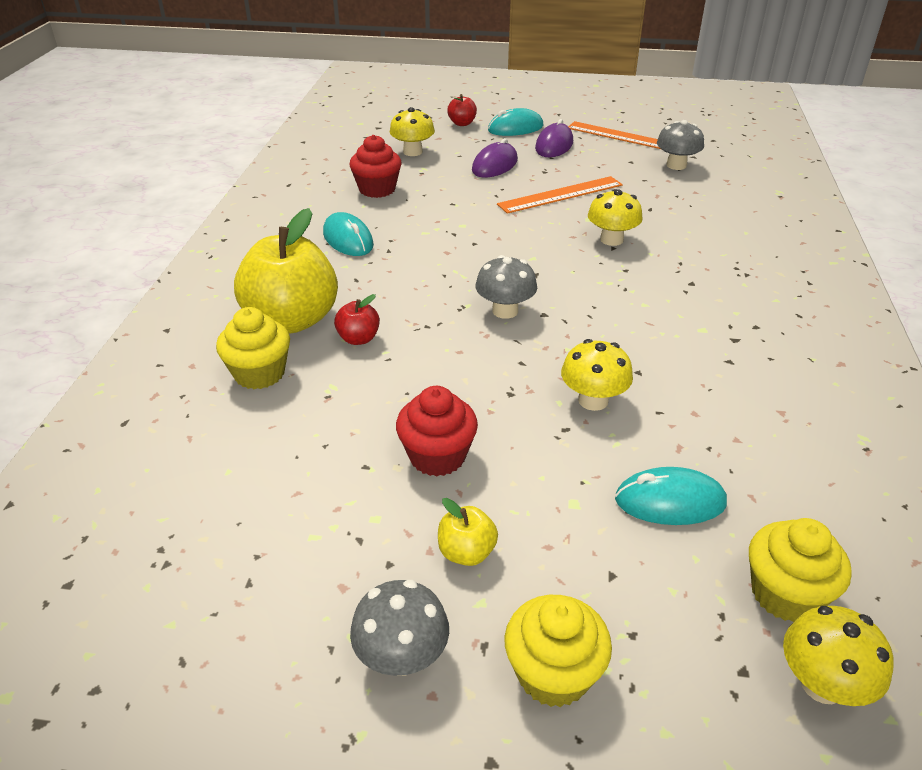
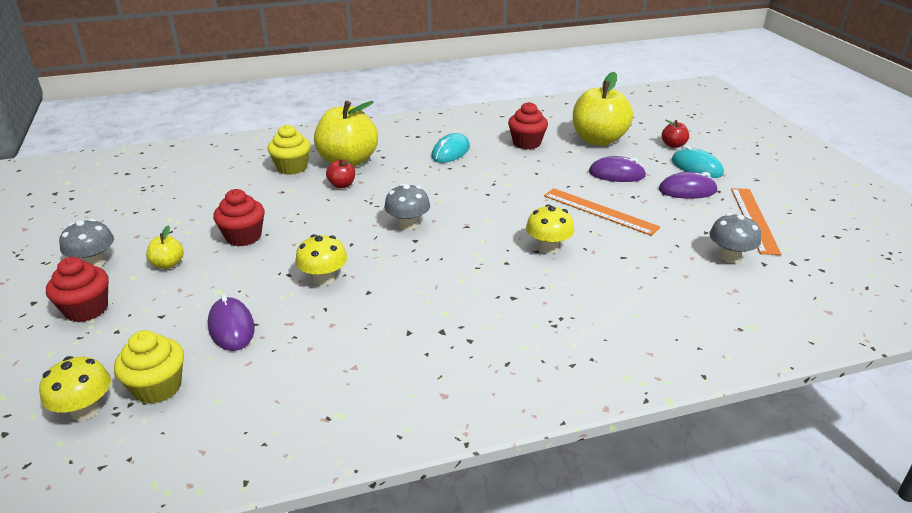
camera: 65 degrees right, 5 degrees down
yellow mushroom [390,107,435,156] -> yellow apple [573,72,633,146]
yellow cupcake [504,595,612,707] -> red cupcake [46,257,109,322]
turquoise mouse [615,467,727,525] -> purple mouse [208,294,255,351]

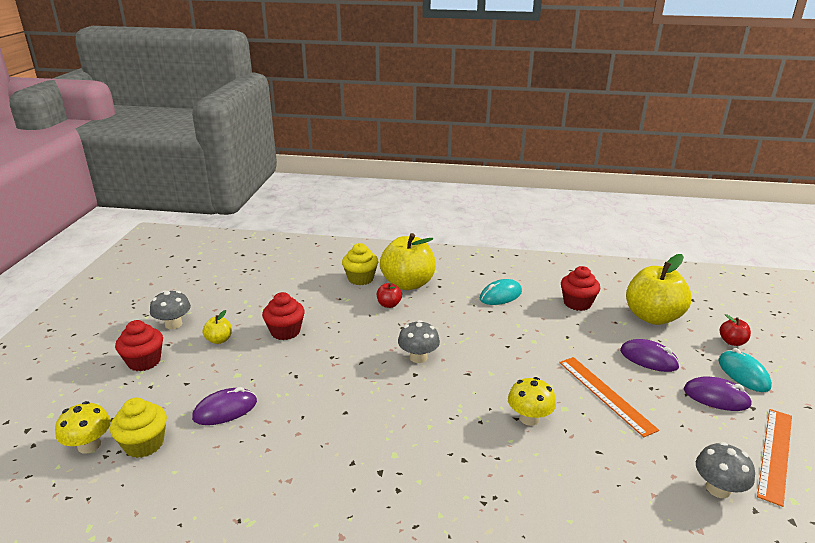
camera: 25 degrees right, 5 degrees down
purple mouse [208,294,255,351] -> purple mouse turned 60 degrees clockwise [192,387,257,425]
yellow mushroom [295,234,347,286] -> none

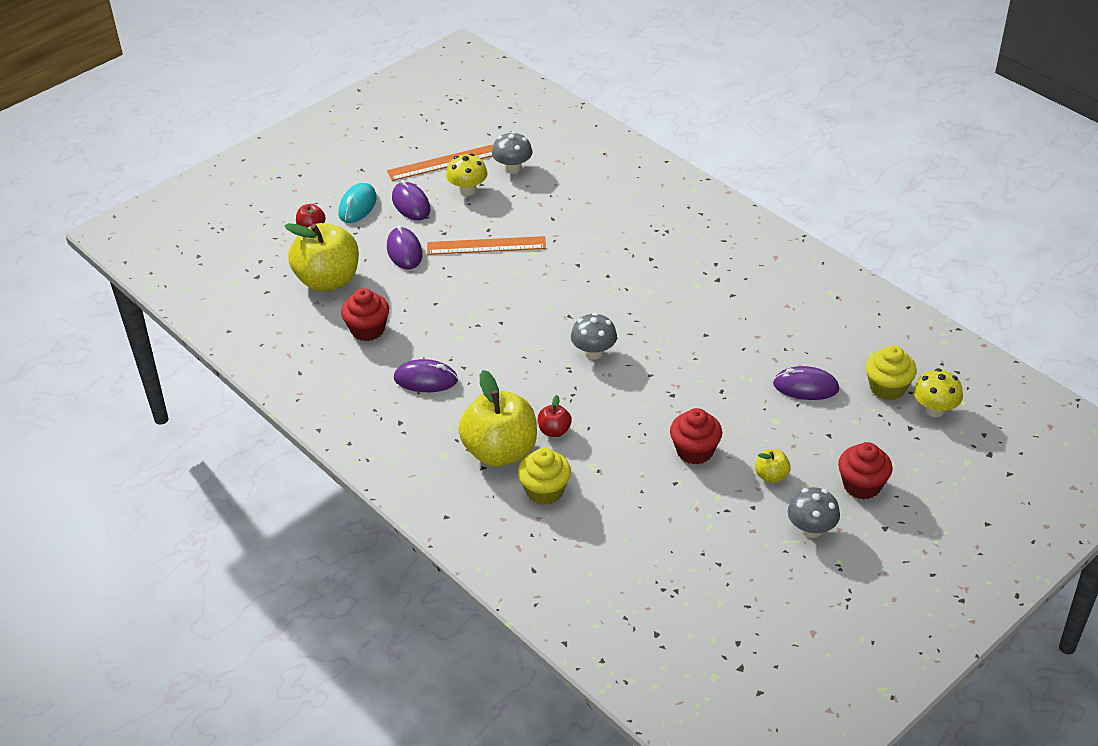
camera: 140 degrees left, 15 degrees up
turquoise mouse [480,279,522,305] -> purple mouse [394,359,458,392]
yellow mushroom [508,377,556,426] -> yellow mushroom moved to [446,153,487,196]
orange ruler [559,357,659,437] -> orange ruler turned 75 degrees clockwise [427,236,546,255]

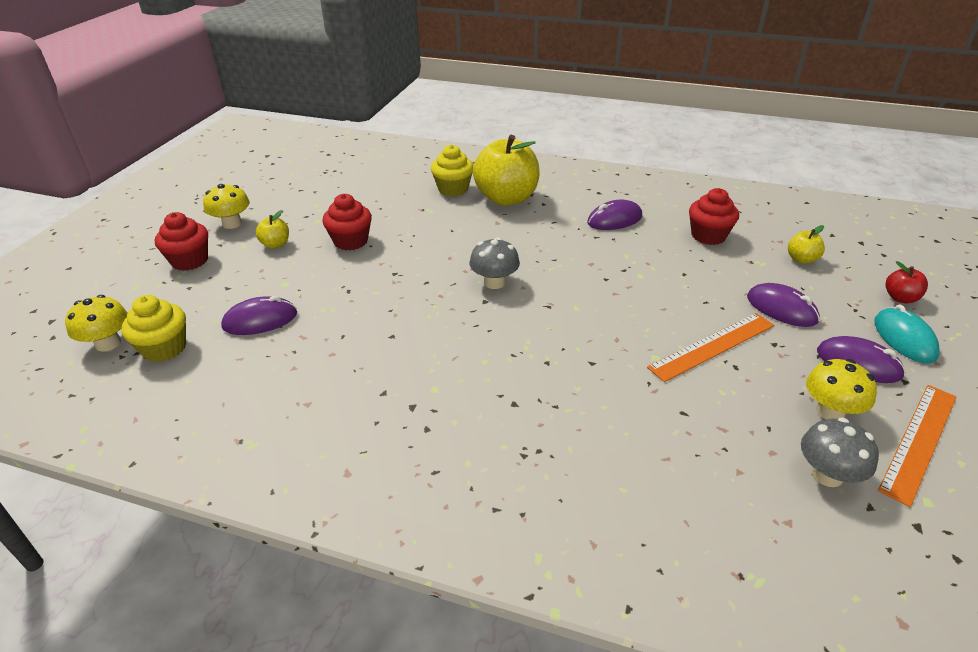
camera: 150 degrees right, 5 degrees down
yellow apple [285,223,359,292] -> yellow apple [788,225,825,264], size x0.44
red apple [538,395,572,437] -> none
grey mushroom [788,487,840,538] -> yellow mushroom [203,184,250,229]

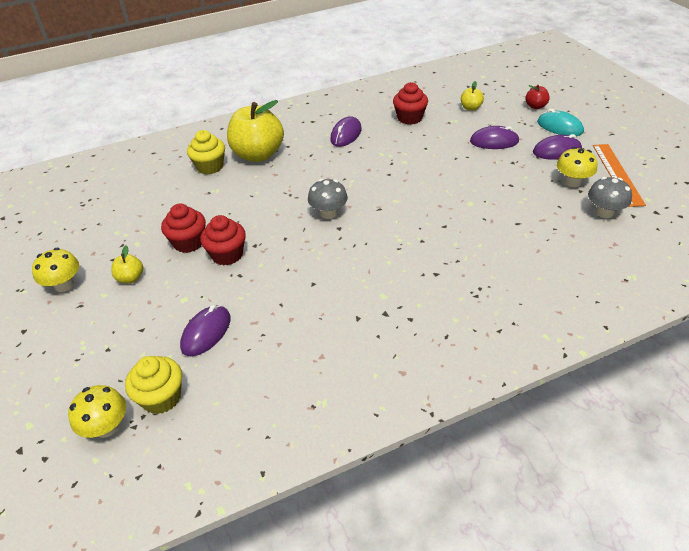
camera: 40 degrees left, 5 degrees up
red cupcake [155,212,208,271] -> red cupcake moved to [200,215,246,266]
orange ruler [647,313,774,382] -> none

